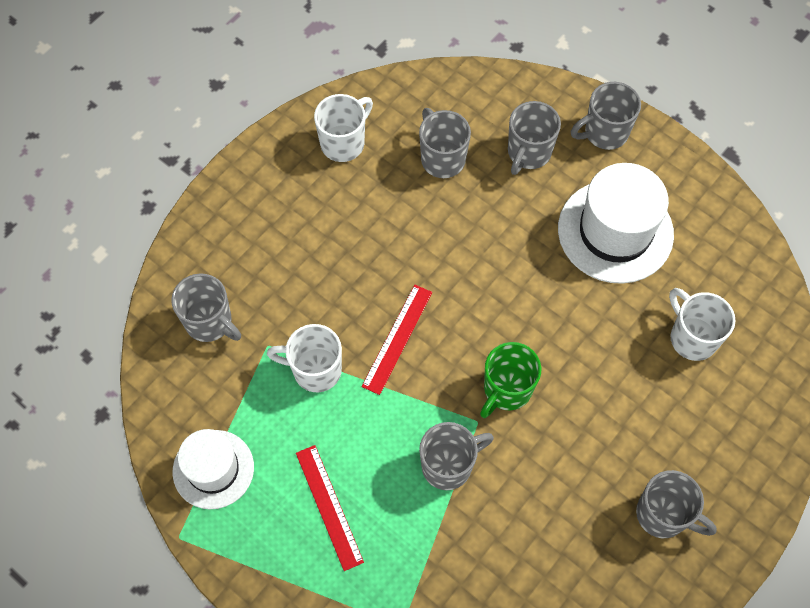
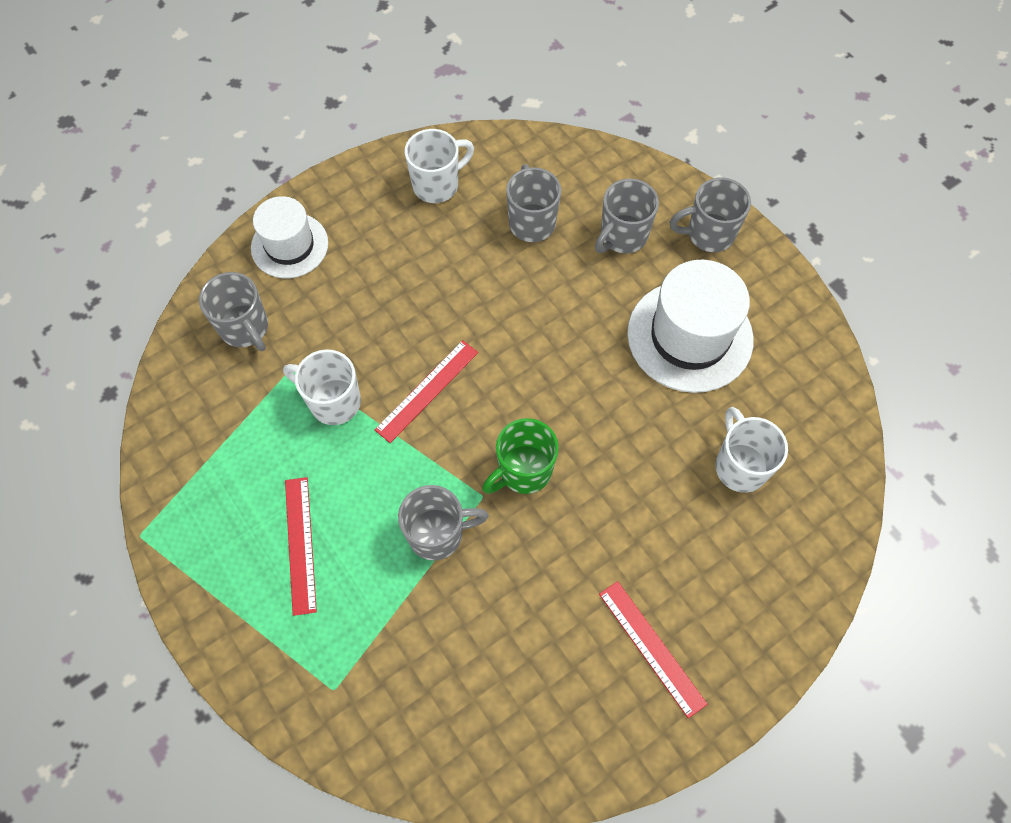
camera: 15 degrees right, 0 degrees up
white hat [173,429,254,509] -> white hat moved to [251,196,328,278]
grey mug [636,470,717,538] -> red ruler [599,581,707,719]

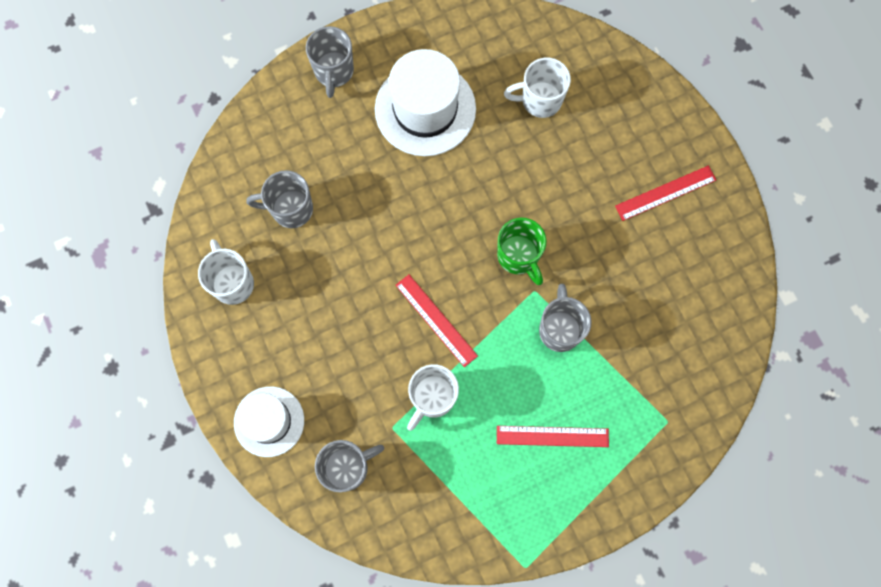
camera: 80 degrees left, 10 degrees up
grey mug [595,179,659,253] -> none

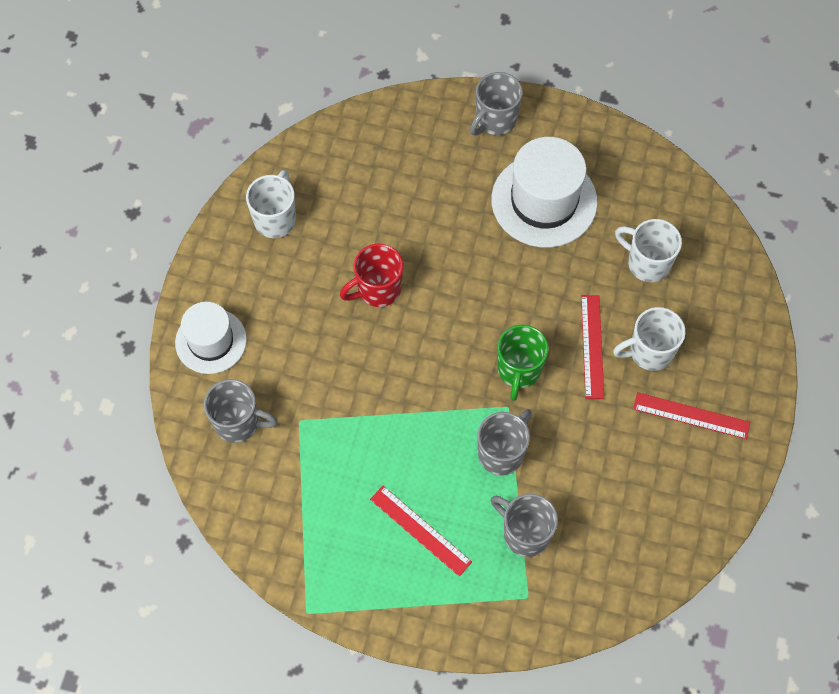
camera: 40 degrees right, 10 degrees down
grey mug [246,170,313,228] -> grey mug moved to [491,494,558,557]
red ruler [396,275,478,367] -> red ruler moved to [581,295,604,399]
white mug [407,364,459,431] -> white mug moved to [613,307,685,371]
none -> red mug [340,244,403,307]

